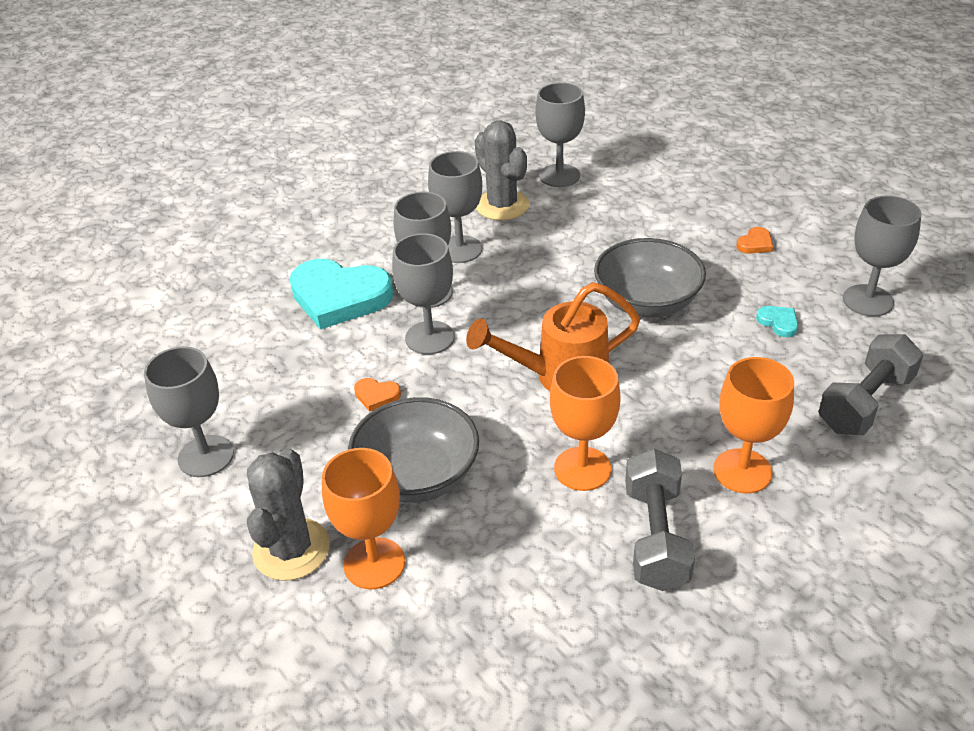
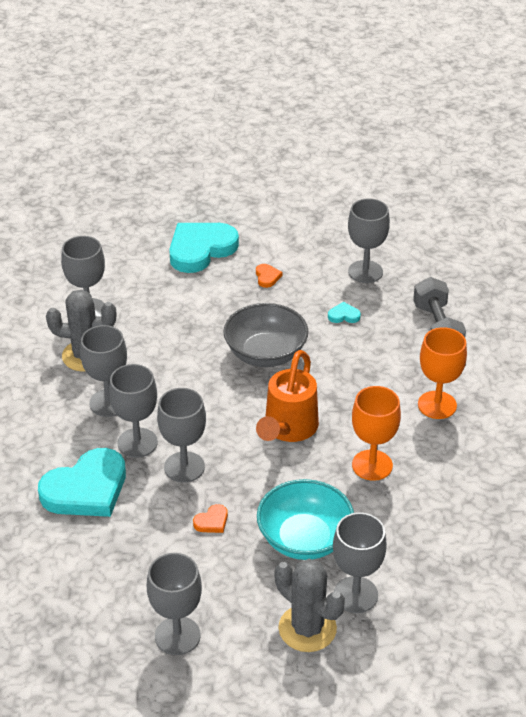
camera: 55 degrees left, 0 degrees up
orange goblet [322,448,405,589] -> grey goblet [333,512,387,613]
grey bowl [348,397,479,503] -> turquoise bowl [257,479,354,560]
grey dumbbell [625,448,695,591] -> none
none -> turquoise heart [169,223,239,273]

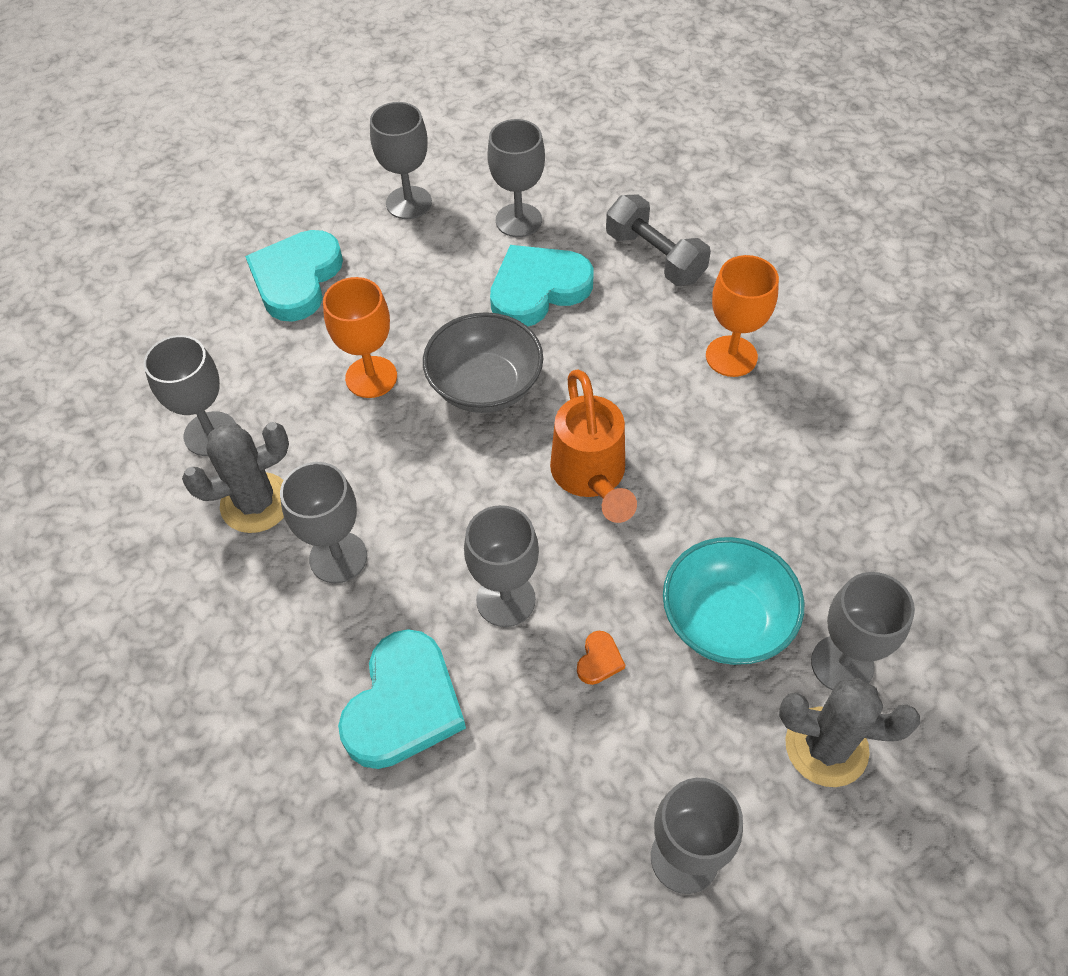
camera: 30 degrees left, 15 degrees up
grey goblet [109,364,158,458] -> grey goblet moved to [370,102,432,219]
orange heart [256,264,282,288] -> none
turquoise heart [328,302,361,323] -> turquoise heart [490,245,594,327], size x2.49
orange goblet [352,386,401,481] -> orange goblet moved to [323,277,397,398]

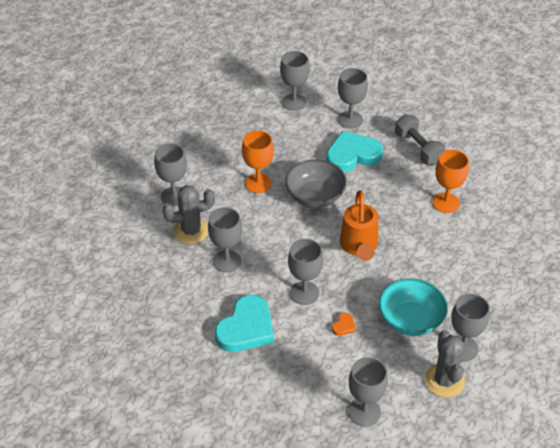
camera: 10 degrees right, 10 degrees down
turquoise heart [245,230,343,322] -> none
grey cactus [779,678,920,787] -> grey cactus turned 60 degrees clockwise [425,330,465,397]

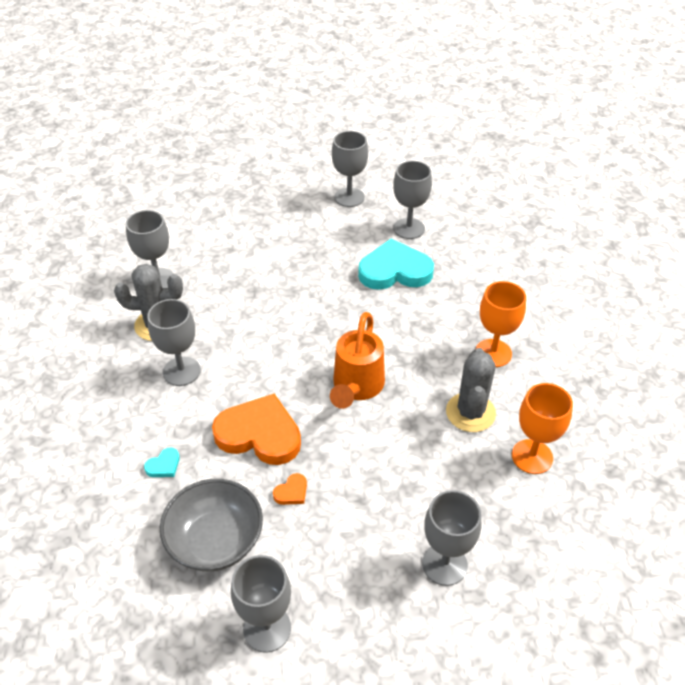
camera: 15 degrees right, 0 degrees up
turquoise heart [215,295,274,352] -> turquoise heart [144,448,180,477], size x0.40
orange goblet [242,130,274,193] -> orange goblet moved to [512,383,573,474]
grey bowl [285,159,347,208] -> grey bowl moved to [160,479,263,572]
grey goblet [288,239,323,305] -> orange heart [212,394,301,465]
turquoise bowl [379,278,448,336] -> none
grey dumbbell [395,114,446,165] -> none
grey cactus [425,330,465,397] -> grey cactus moved to [446,348,496,432]

